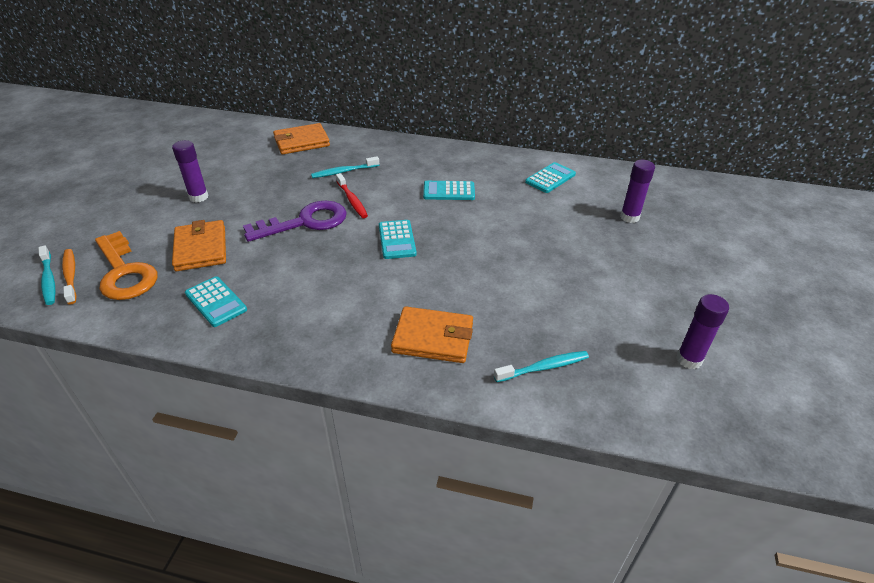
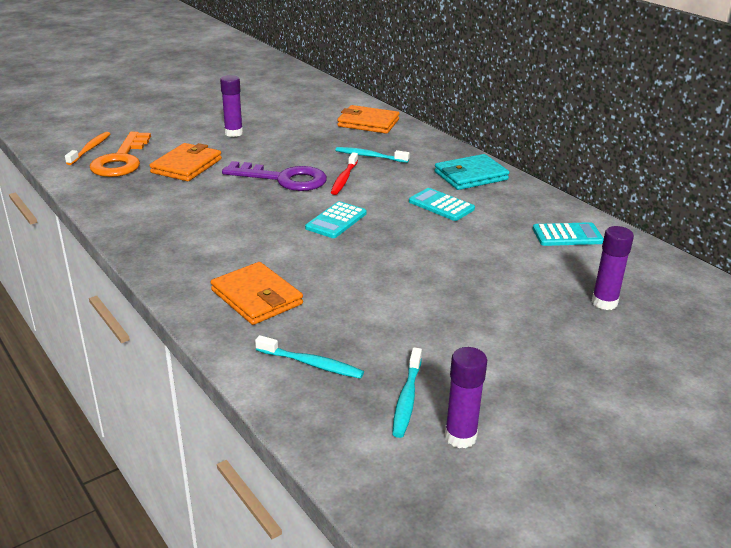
camera: 40 degrees right, 10 degrees down
turquoise toothbrush [38,245,55,305] -> turquoise toothbrush moved to [392,347,422,438]
turquoise calculator [185,276,247,327] -> none
none -> turquoise wallet [434,154,509,190]

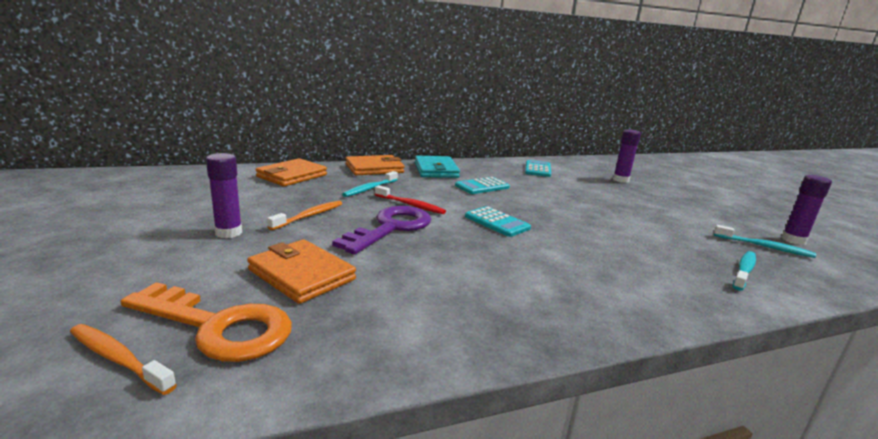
camera: 75 degrees left, 10 degrees down
orange wallet [211,262,303,325] -> orange wallet moved to [345,155,405,175]
none -> orange toothbrush [267,201,342,230]

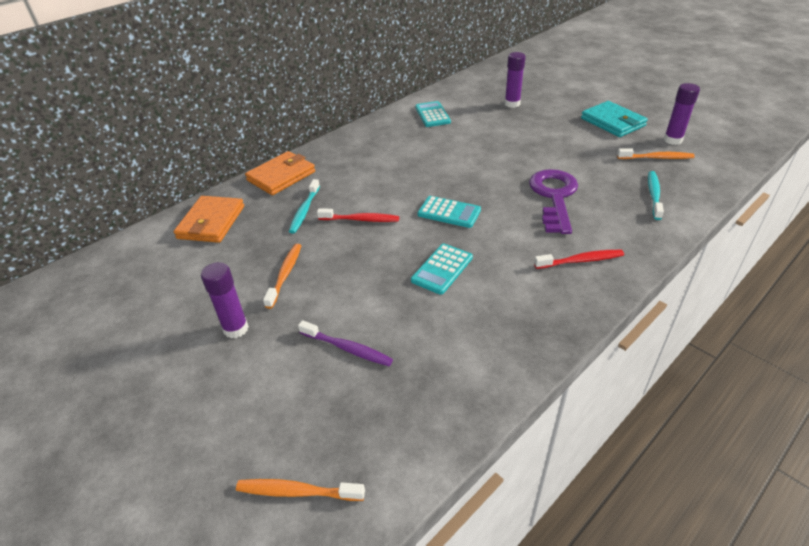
camera: 20 degrees left, 20 degrees up
orange key [121,282,292,362] -> none
orange wallet [247,239,356,304] -> purple toothbrush [298,320,393,366]
purple key [332,206,431,255] -> purple key moved to [529,169,578,234]
turquoise wallet [415,155,460,178] -> turquoise wallet moved to [581,101,648,137]
turquoise calculator [455,177,510,194] -> turquoise calculator moved to [411,244,473,295]
turquoise toothbrush [714,225,816,258] -> orange toothbrush [617,148,695,159]
none -> red toothbrush [534,250,624,269]

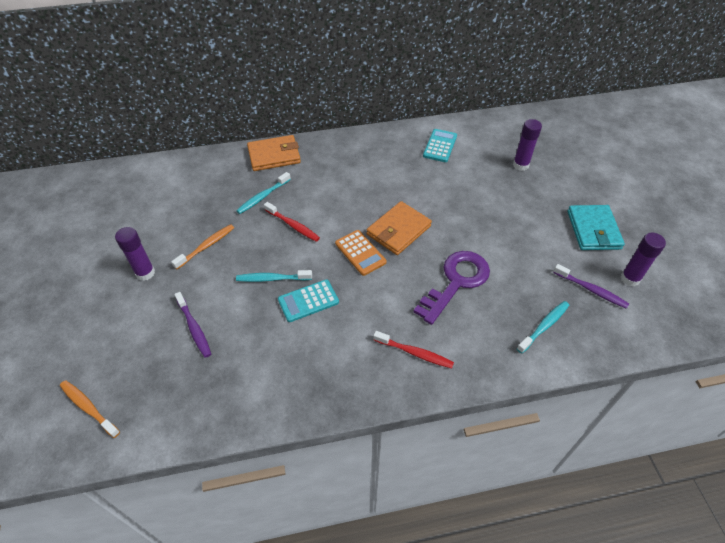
camera: 30 degrees right, 10 degrees up
orange wallet [173,196,244,243] -> orange wallet moved to [366,201,432,255]
turquoise calculator [417,196,481,228] -> orange calculator [335,230,386,276]
orange toothbrush [617,148,695,159] -> purple toothbrush [553,264,629,309]
none -> turquoise toothbrush [236,270,312,282]

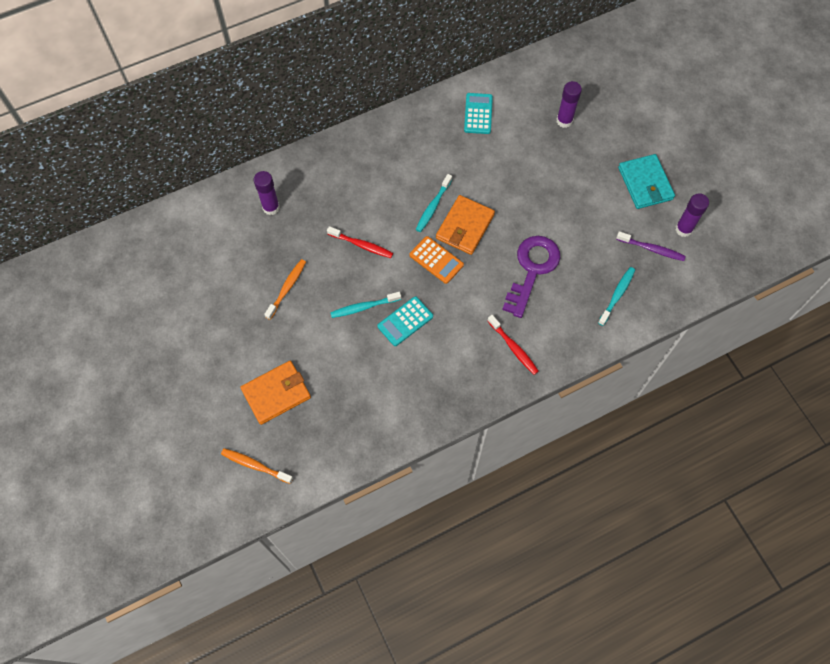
camera: 15 degrees left, 15 degrees up
purple glue stick [115,227,155,281] -> purple glue stick moved to [254,171,280,215]
purple toothbrush [174,292,211,358] -> none
turquoise toothbrush [236,172,291,214] -> turquoise toothbrush moved to [416,174,452,232]
orange wallet [247,135,301,171] -> orange wallet moved to [240,361,311,425]
red toothbrush [373,331,454,368] -> red toothbrush turned 45 degrees clockwise [487,315,539,375]

